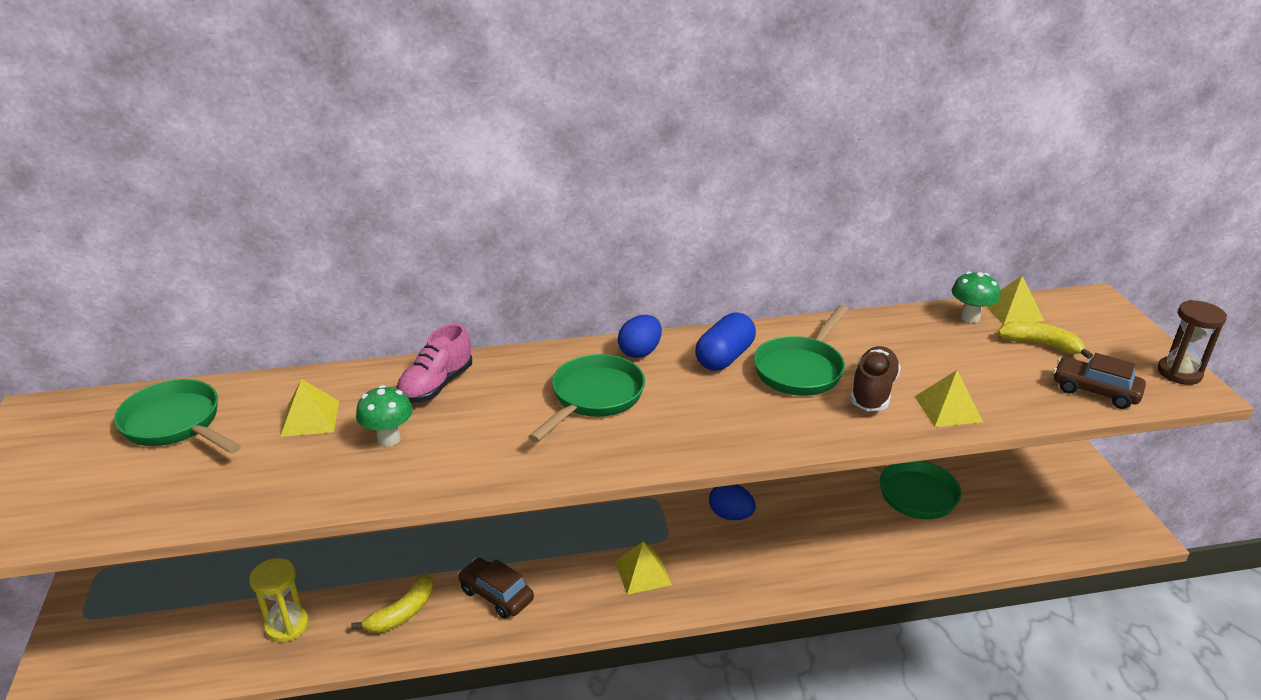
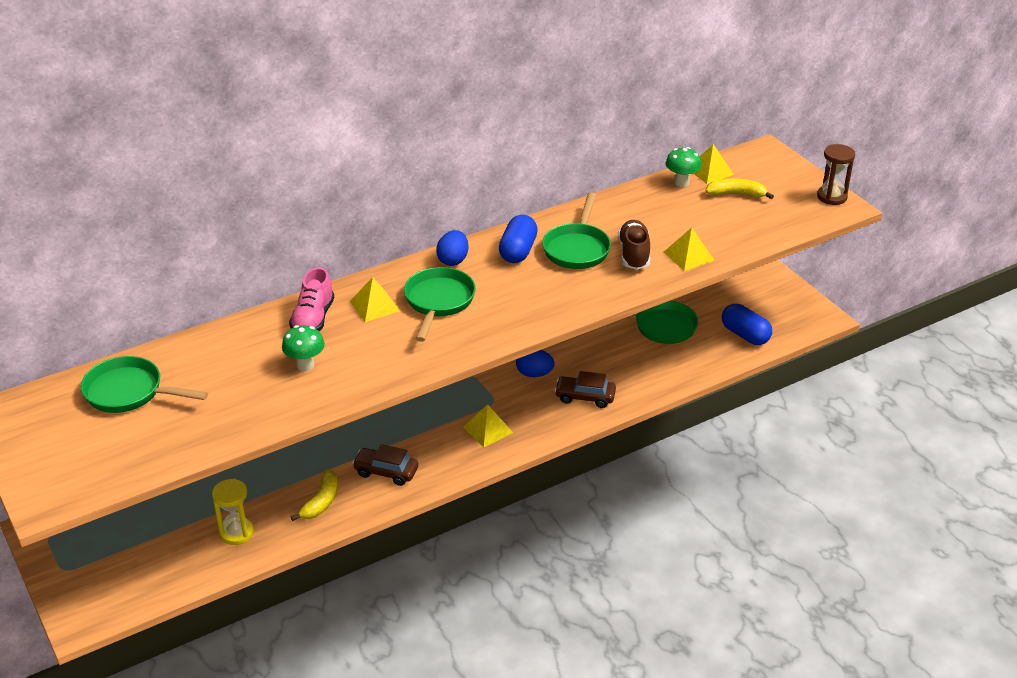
camera: 20 degrees left, 5 degrees up
yellow pyramid [280,379,339,437] -> yellow pyramid moved to [350,277,400,322]
brown car [1053,353,1146,409] -> brown car moved to [554,371,616,408]
none -> blue capsule [722,304,772,345]

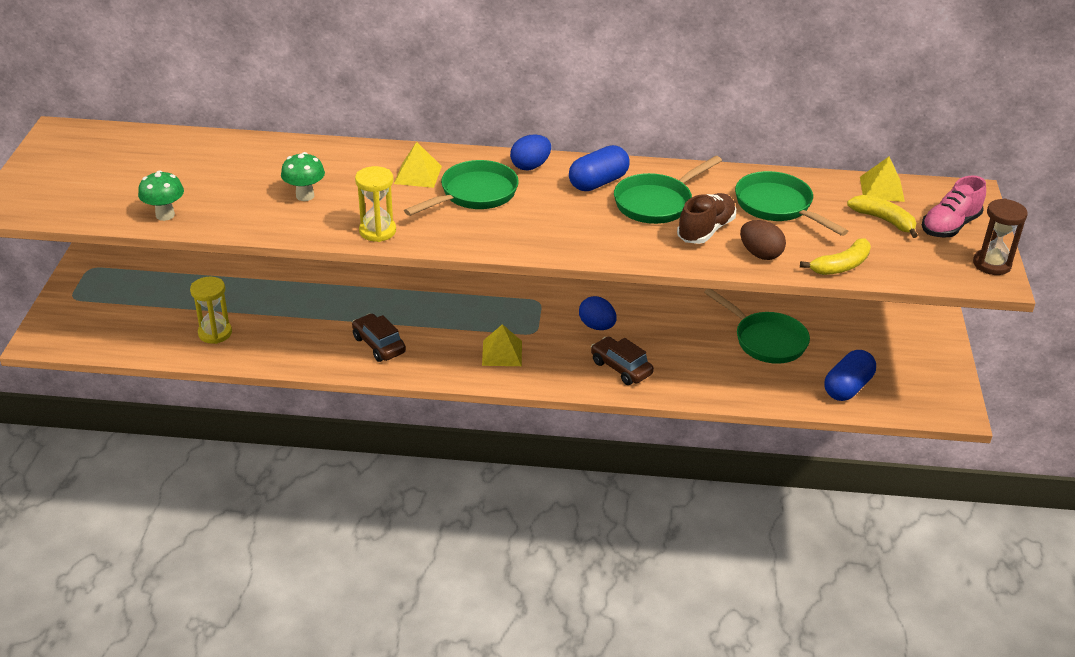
camera: 35 degrees right, 0 degrees up
green pan [81,356,208,413] -> green pan moved to [735,171,848,236]
pink shoe [289,267,334,331] -> pink shoe moved to [922,175,986,238]
yellow banana [291,469,338,521] -> yellow banana moved to [800,238,871,275]
yellow pyramid [664,227,714,271] -> brown egg [740,220,786,260]
green mushroom [666,147,702,187] -> green mushroom moved to [138,170,184,221]
blue capsule [722,304,772,345] -> blue capsule turned 45 degrees clockwise [824,350,876,401]
none -> yellow hourglass [355,166,396,242]

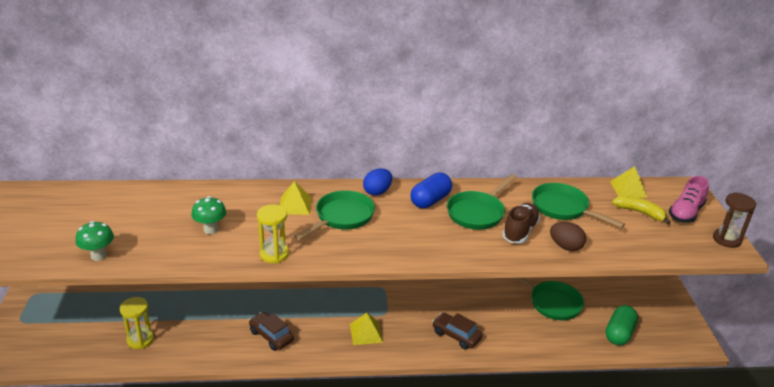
camera: 10 degrees left, 5 degrees down
blue egg [579,296,616,330] -> none
yellow banana [800,238,871,275] -> none
blue capsule [824,350,876,401] -> green capsule [606,305,638,345]

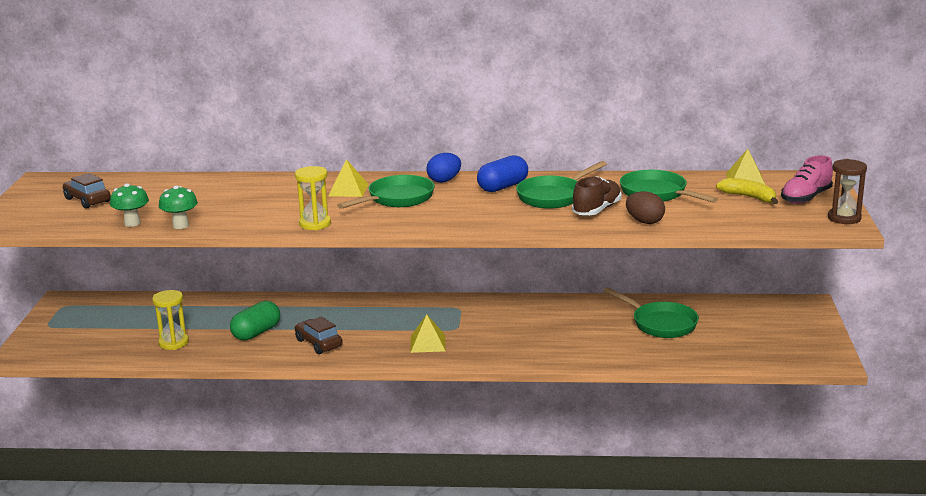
camera: 10 degrees right, 10 degrees down
green mushroom [191,196,226,234] -> green mushroom moved to [159,186,198,229]
brown car [432,313,482,350] -> brown car moved to [63,173,111,208]
green capsule [606,305,638,345] -> green capsule moved to [230,301,280,341]

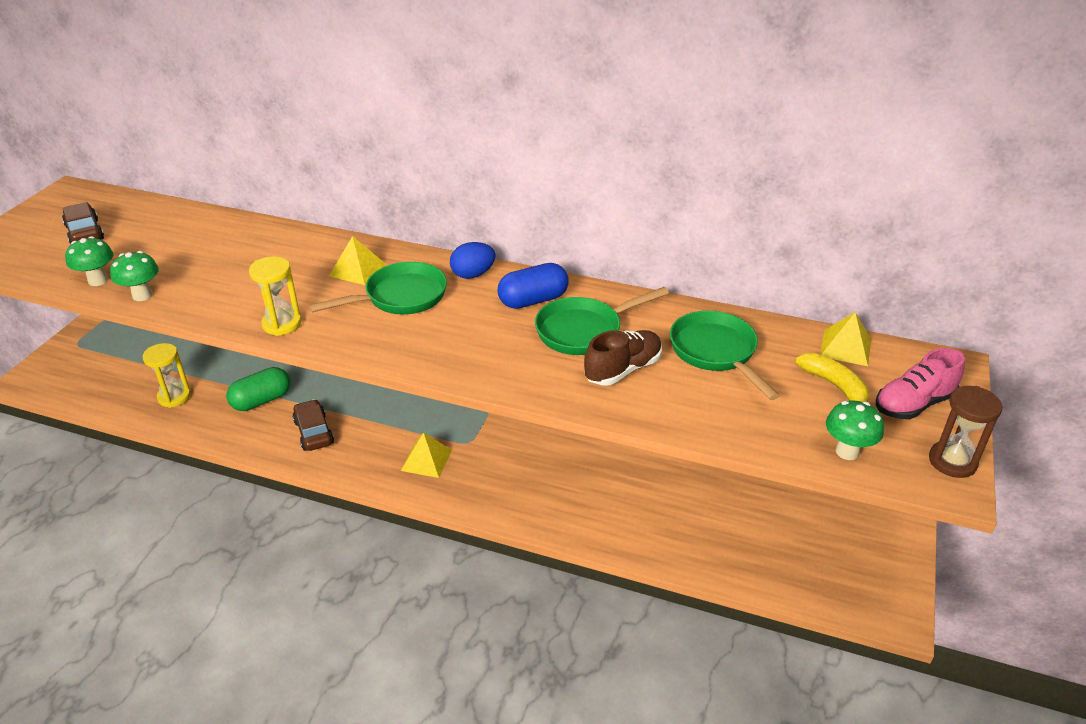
camera: 15 degrees right, 15 degrees up
green pan [603,287,699,338] -> none
brown egg [626,191,665,224] -> none
none -> green mushroom [826,401,884,460]

